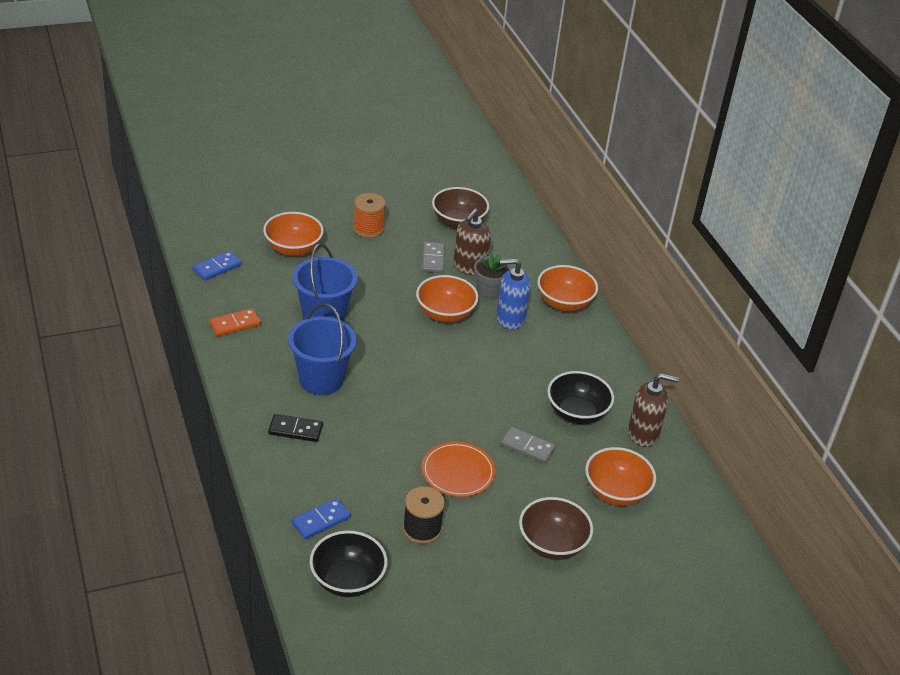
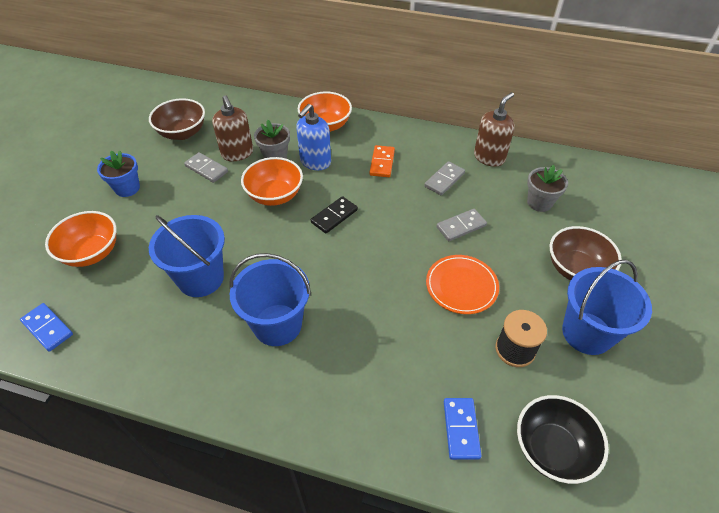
camera: 50 degrees left, 10 degrees up
blue domino [193,251,242,281] -> blue domino turned 45 degrees counterclockwise [20,303,73,352]
orange domino [209,308,261,337] -> orange domino moved to [370,145,395,177]
black domino [268,414,323,442] -> black domino moved to [311,196,358,233]
orange spool [353,193,386,238] -> blue flower pot [97,150,140,197]
black bowl [547,371,614,424] -> grey domino [424,161,465,195]
orange bowl [585,447,656,506] -> grey flower pot [527,165,568,212]
none -> blue bucket [562,260,652,355]

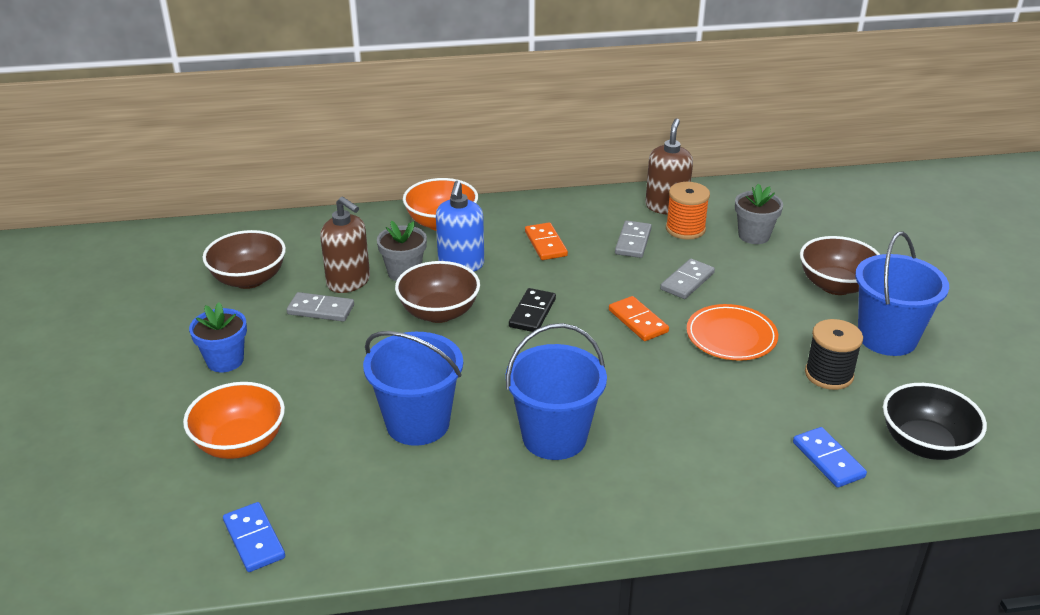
camera: 25 degrees left, 15 degrees down
blue domino [20,303,73,352] -> blue domino turned 45 degrees clockwise [223,502,285,572]
orange bowl [241,157,303,206] -> brown bowl [395,261,480,323]
none -> orange domino [609,296,669,341]
none -> orange spool [666,182,710,240]

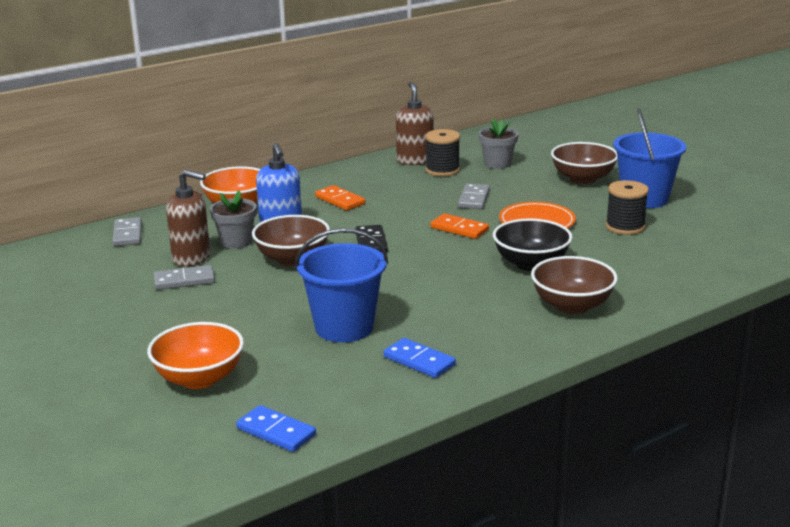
camera: 25 degrees left, 10 degrees down
blue flower pot [189,302,247,372] -> none
brown bowl [203,230,286,289] -> brown bowl moved to [531,256,618,314]
blue bucket [506,323,607,460] -> none
grey domino [615,220,652,258] -> grey domino moved to [112,217,142,246]
orange spool [666,182,710,240] -> black spool [425,129,460,176]
blue domino [793,427,867,488] -> blue domino moved to [384,338,456,378]
black bowl [883,383,987,460] -> black bowl moved to [493,218,573,271]

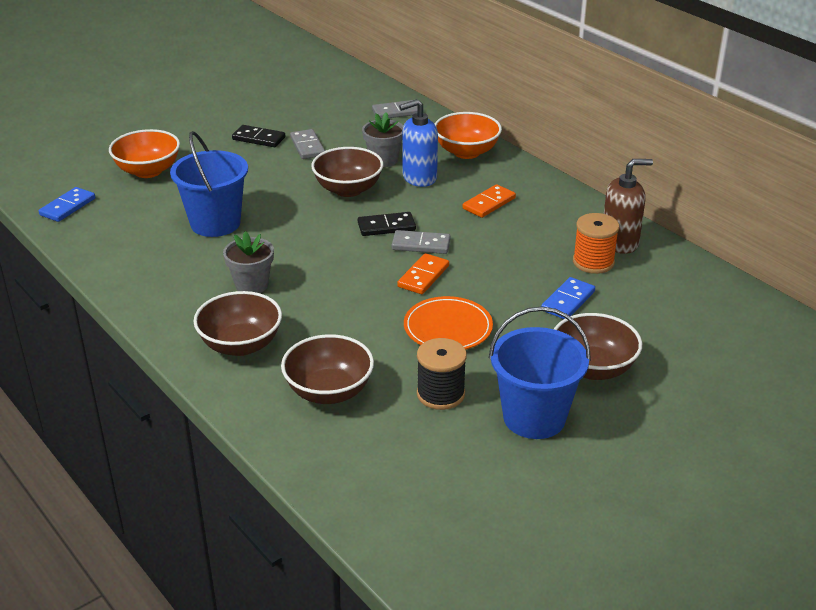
camera: 85 degrees right, 10 degrees up
brown soap dispenser [166,170,210,267] -> none
blue domino [384,338,456,378] -> blue domino moved to [541,277,595,319]
black spool [425,129,460,176] -> orange spool [573,213,619,274]
grey domino [458,183,490,209] -> grey domino moved to [392,230,451,254]
grey flower pot [479,119,518,169] -> grey flower pot moved to [223,231,274,293]
black bowl [493,218,573,271] -> none
none -> black domino [232,125,285,147]
none -> brown bowl [281,334,374,404]

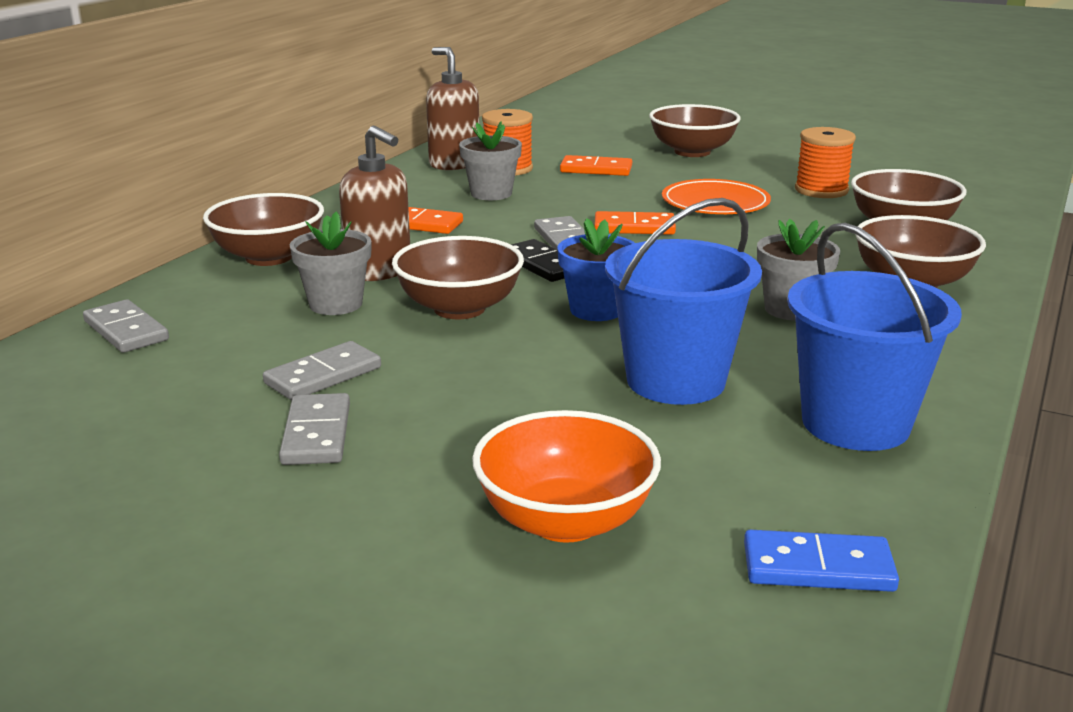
camera: 115 degrees left, 10 degrees down
black domino [232,125,285,147] -> grey domino [279,393,350,465]
blue soap dispenser [399,99,438,187] -> brown soap dispenser [339,125,410,281]
black spool [417,338,467,410] -> orange spool [795,127,856,198]
orange bowl [435,112,502,159] -> brown bowl [203,193,324,266]
blue bucket [489,307,591,439] -> blue bucket moved to [787,223,962,451]
blue domino [541,277,595,319] -> orange domino [560,155,632,176]
none -> grey flower pot [459,121,522,200]
none -> blue flower pot [557,218,635,321]

